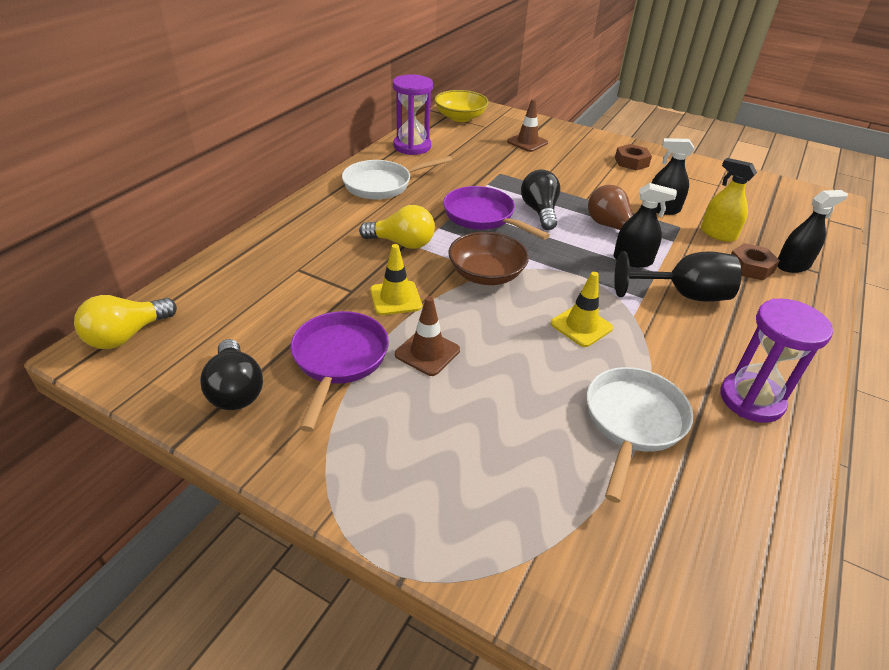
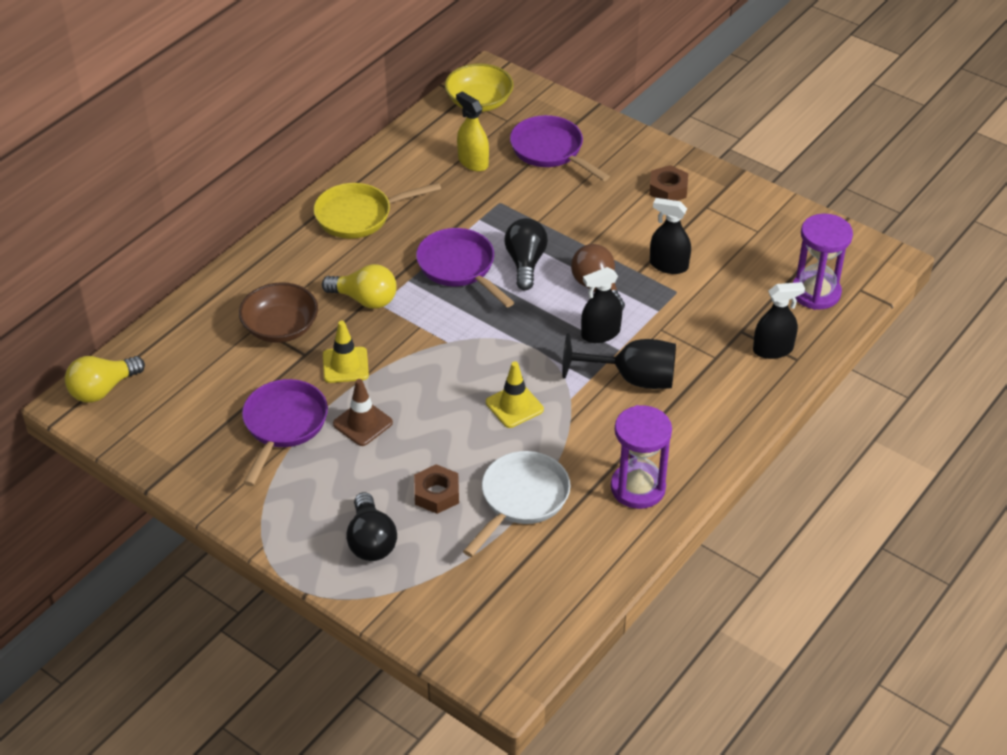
camera: 10 degrees right, 5 degrees up
black light bulb [200,339,263,410] -> black light bulb moved to [346,492,397,561]
white pan [342,156,452,200] -> yellow pan [314,182,441,239]
purple hourglass [393,74,433,155] -> purple hourglass moved to [793,213,853,310]
brown bowl [448,232,529,285] -> brown bowl moved to [239,282,318,343]
brown traffic cone [507,99,548,152] -> purple pan [510,115,610,181]
black spray bottle [613,183,677,268] -> black spray bottle turned 135 degrees clockwise [581,267,622,343]
yellow spray bottle [701,158,757,242] -> yellow spray bottle moved to [456,91,489,172]
brown nut [731,243,780,280] -> brown nut moved to [414,464,459,514]

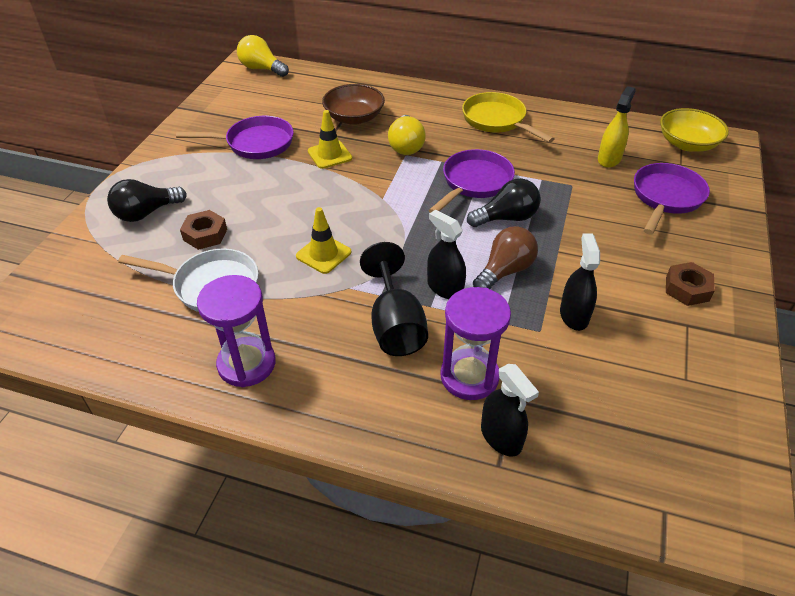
camera: 70 degrees right, 0 degrees up
brown traffic cone [333,379,393,446] -> none
purple hourglass [793,213,853,310] -> purple hourglass moved to [440,287,511,400]

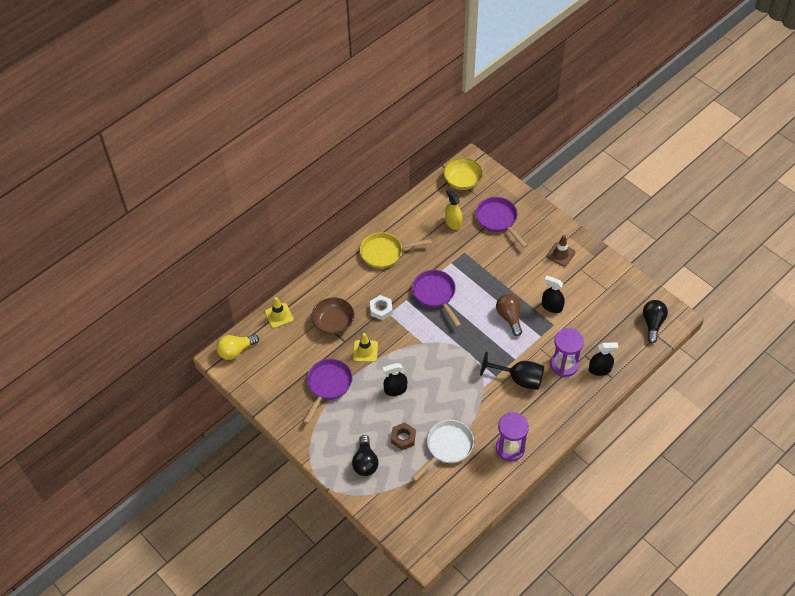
camera: 60 degrees left, 10 degrees up
yellow traffic cone [296,207,351,274] -> yellow traffic cone moved to [265,297,294,328]
yellow light bulb [388,115,426,155] -> white nut [370,295,393,320]
black spray bottle [427,210,466,299] -> black spray bottle moved to [383,363,407,396]
black light bulb [467,178,541,227] -> black light bulb moved to [643,300,668,343]
brown nut [666,262,715,306] -> brown traffic cone [547,235,575,266]

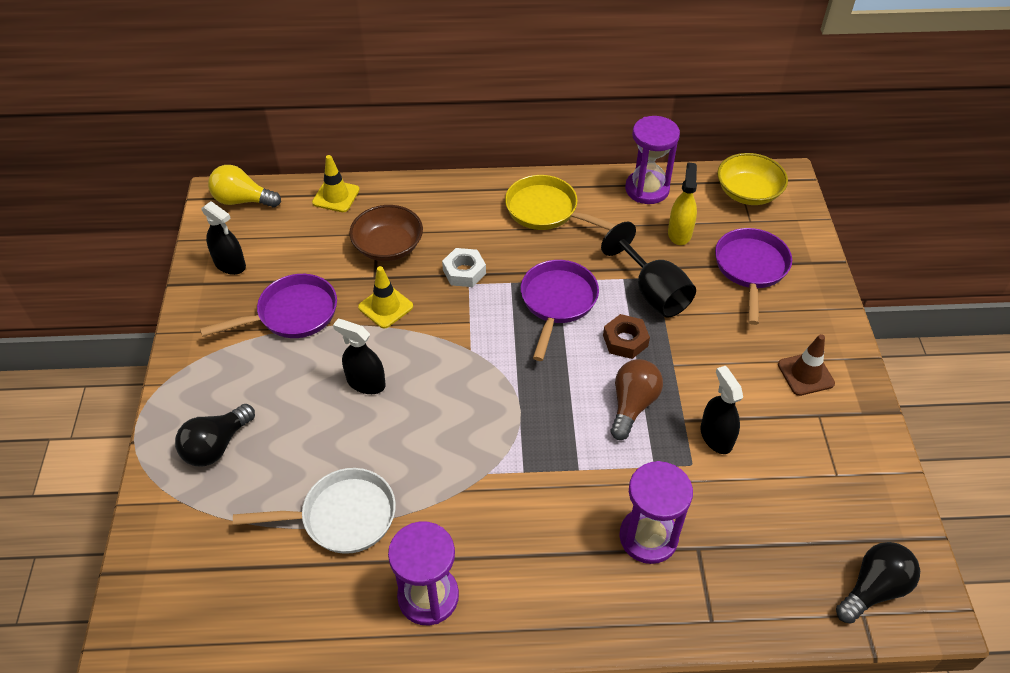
camera: 40 degrees right, 5 degrees down
brown nut [391,422,416,450] -> brown nut moved to [603,314,650,359]
black goblet [480,352,544,390] -> black goblet moved to [601,222,696,317]
black spray bottle [589,343,618,376] -> black spray bottle moved to [201,201,246,275]
none -> purple hourglass [625,116,680,204]

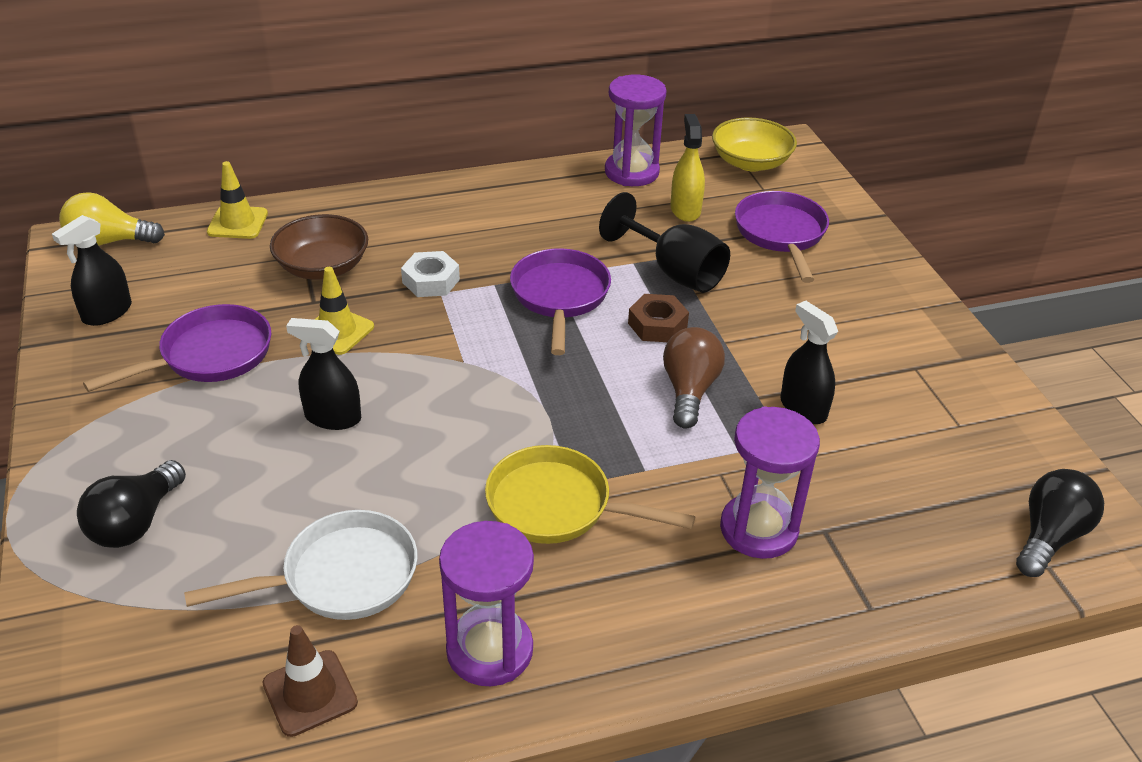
camera: 15 degrees left, 10 degrees down
black spray bottle [201,201,246,275] -> black spray bottle turned 105 degrees clockwise [52,215,132,326]
yellow pan [505,175,616,230] -> yellow pan moved to [485,445,695,544]
brown traffic cone [778,334,835,396] -> brown traffic cone moved to [263,625,358,737]

